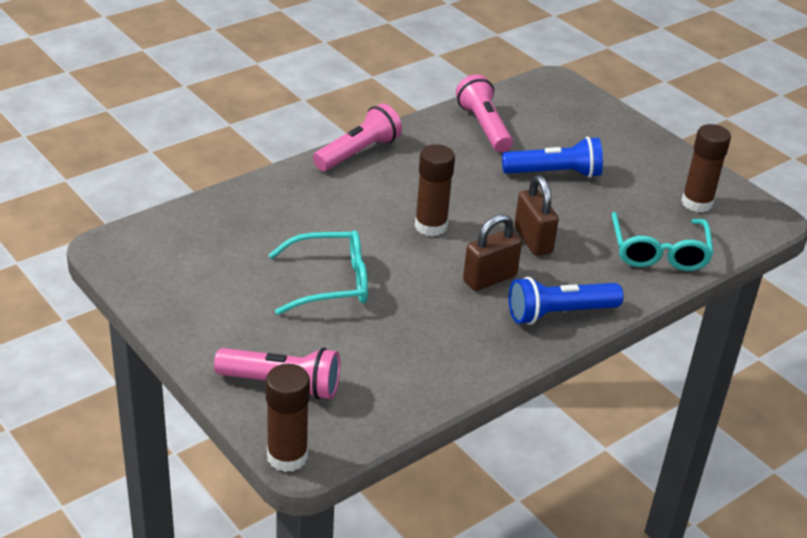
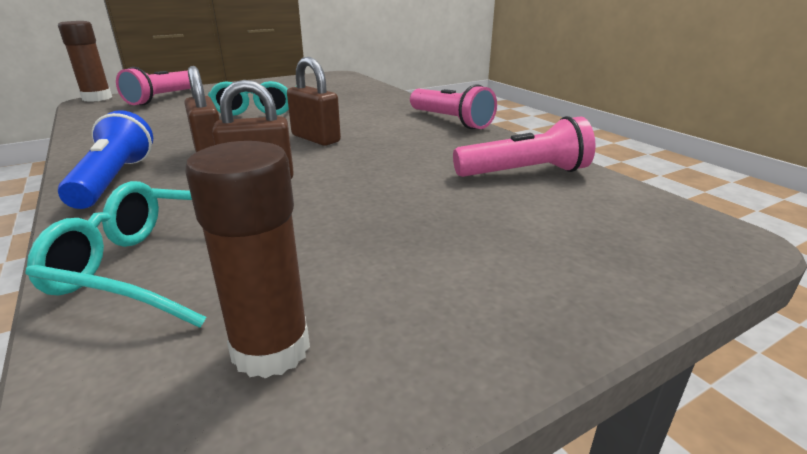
camera: 100 degrees right, 10 degrees down
brown glue stick [415,144,455,237] -> brown padlock [287,57,341,146]
blue flashlight [502,137,603,178] -> none

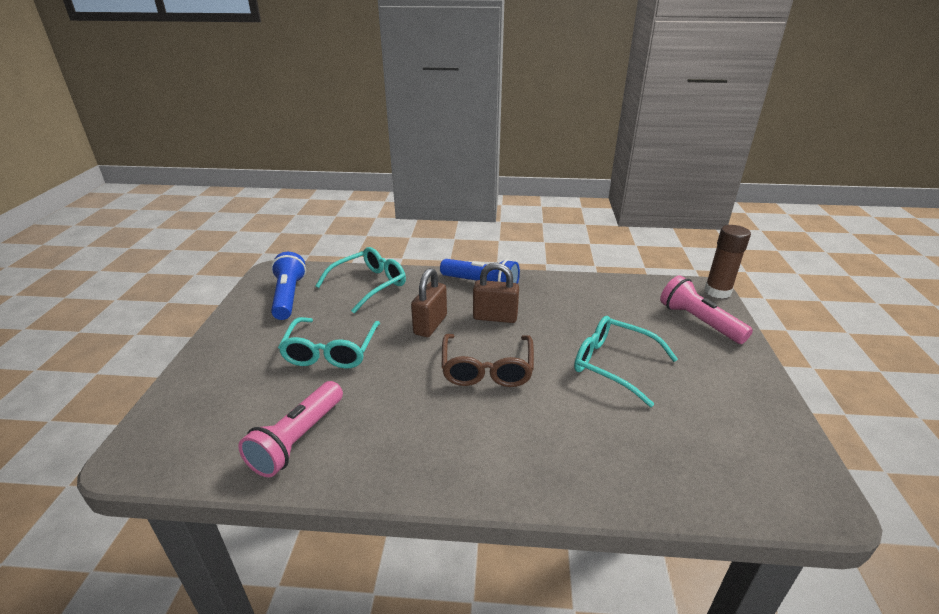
camera: 125 degrees right, 5 degrees up
brown glue stick [185,141,310,379] -> blue flashlight [271,252,306,320]
brown padlock [287,57,341,146] -> brown glasses [441,334,534,387]
pink flashlight [410,84,497,129] -> none
none -> turquoise glasses [278,317,380,369]

